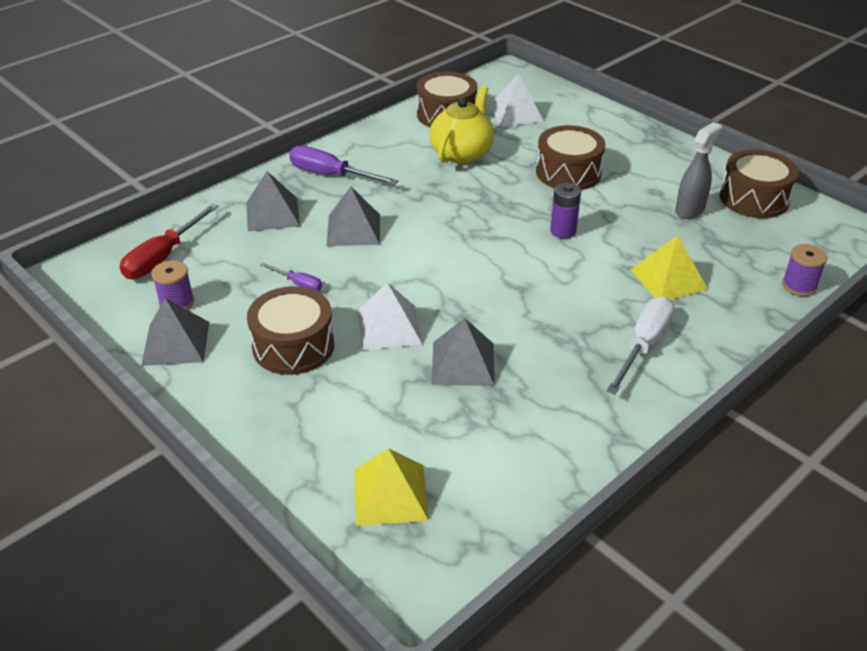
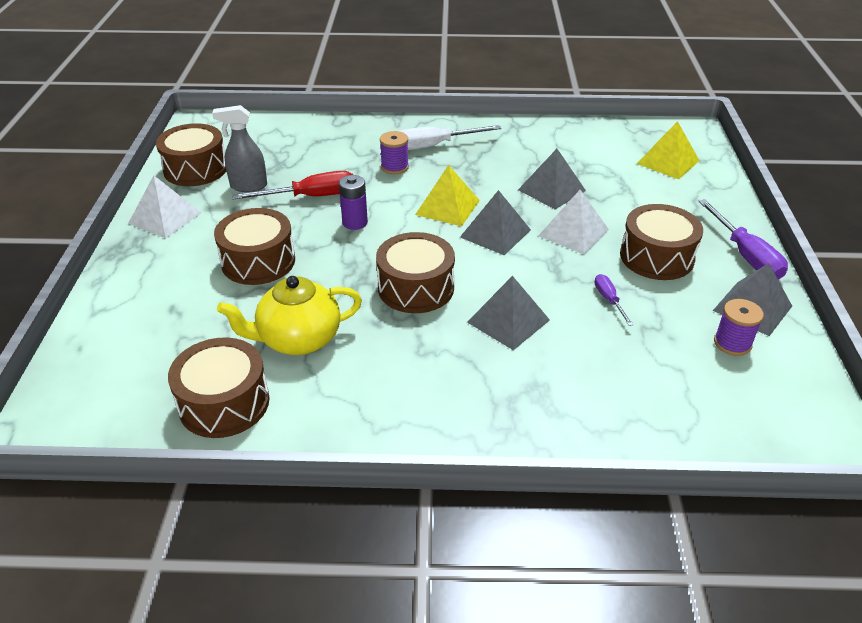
camera: 135 degrees left, 0 degrees up
red screwdriver [120,204,219,279] -> red screwdriver moved to [232,171,353,199]
grey pyramid [246,171,300,231] -> grey pyramid moved to [460,190,531,255]
purple screwdriver [289,146,399,185] -> purple screwdriver moved to [698,199,788,280]
white pyramid [489,74,544,127] -> white pyramid moved to [128,175,201,239]
yellow pyramid [631,235,708,300] -> yellow pyramid moved to [415,165,480,227]
purple spool [782,244,828,296] -> purple spool moved to [380,131,409,174]
none -> brown drum [376,232,455,313]

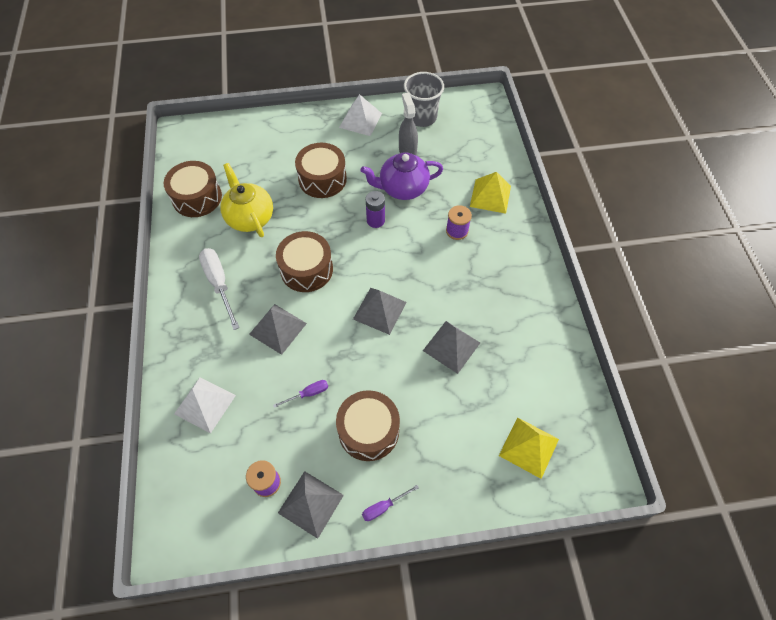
camera: 80 degrees right, 20 degrees up
brown drum [156,124,226,186] -> grey cup [404,72,444,127]
red screwdriver [232,171,353,199] -> purple teapot [361,152,443,200]
white screwdriver [399,125,501,150] -> white screwdriver moved to [199,248,240,330]
yellow pyramid [415,165,480,227] -> yellow pyramid moved to [470,172,511,214]
white pyramid [538,190,609,255] -> white pyramid moved to [174,377,236,434]
purple screwdriver [698,199,788,280] -> purple screwdriver [362,485,419,521], size x0.53

